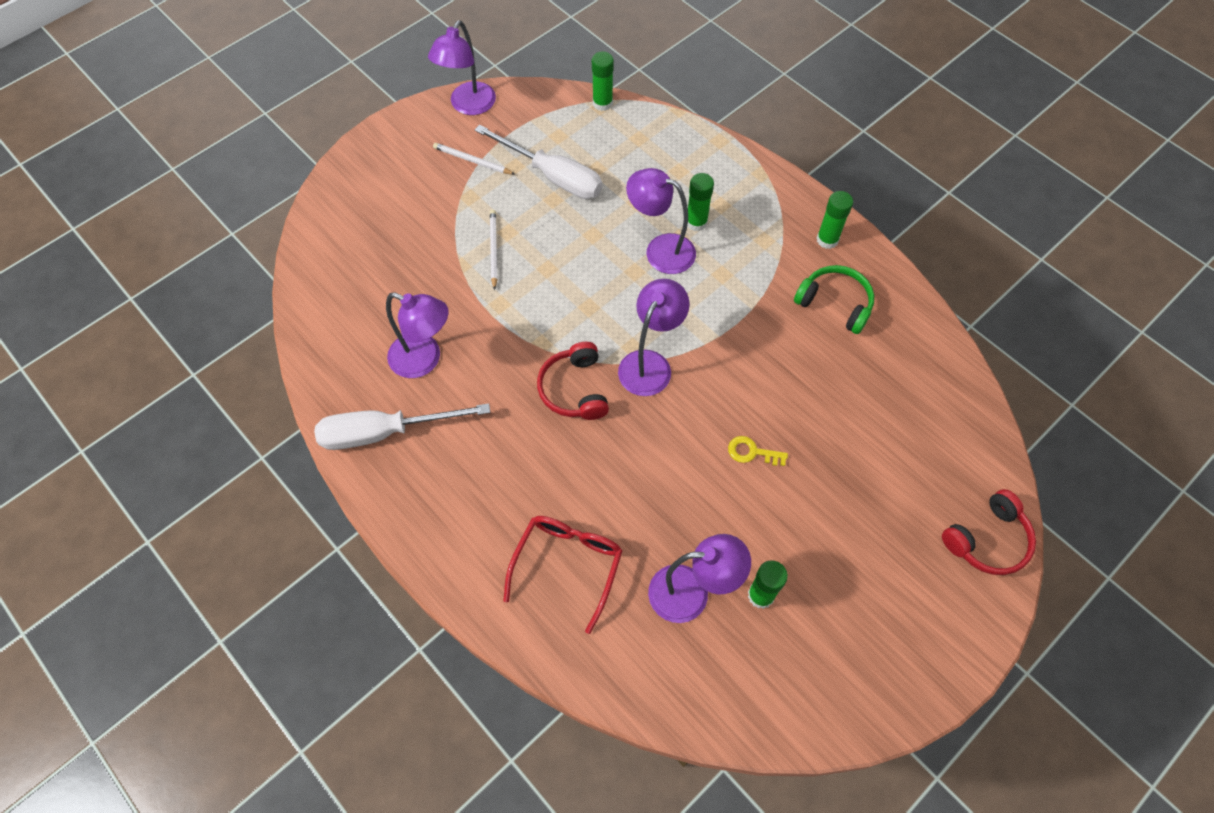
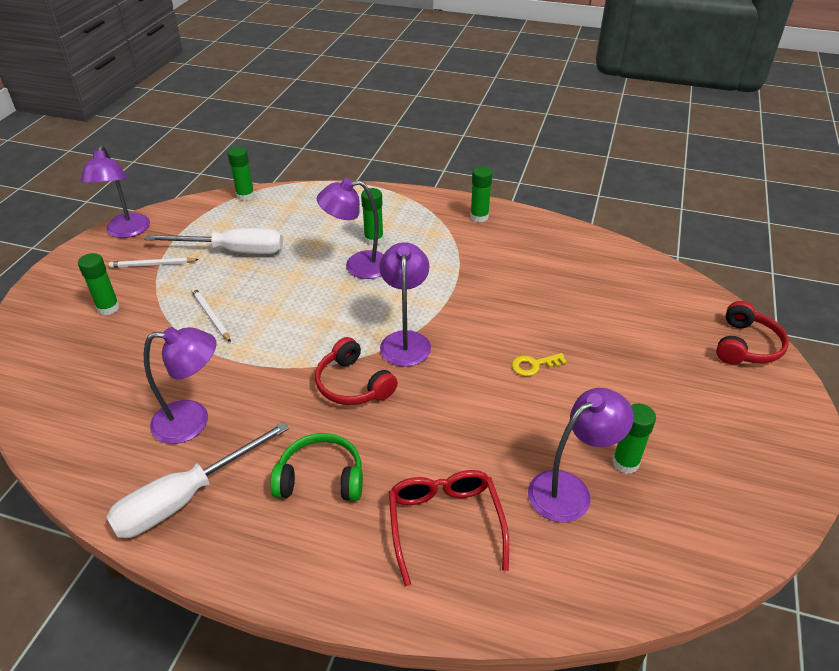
camera: 30 degrees left, 20 degrees down
green headphones [794,265,874,334] -> green headphones moved to [270,433,363,501]
none -> green glue stick [78,253,120,315]

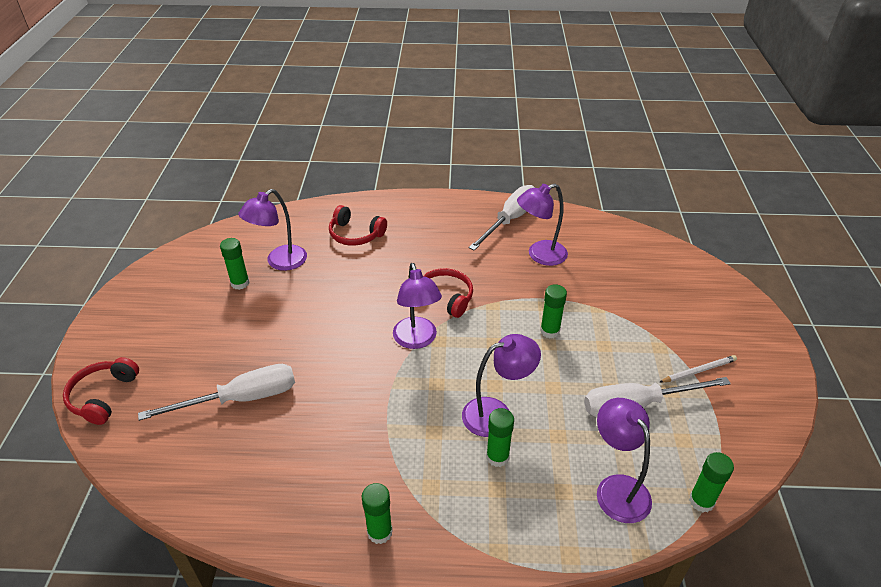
camera: 165 degrees right, 0 degrees up
green glue stick [78,253,120,315] -> green glue stick moved to [540,284,567,338]
purple lamp [81,145,150,238] -> purple lamp moved to [597,398,652,523]
white pencil [191,288,231,342] -> none
green headphones [270,433,363,501] -> none
red glasses [389,470,509,586] -> red headphones [329,205,387,246]
yellow key [512,353,567,376] -> none
none -> white screwdriver [138,364,295,421]

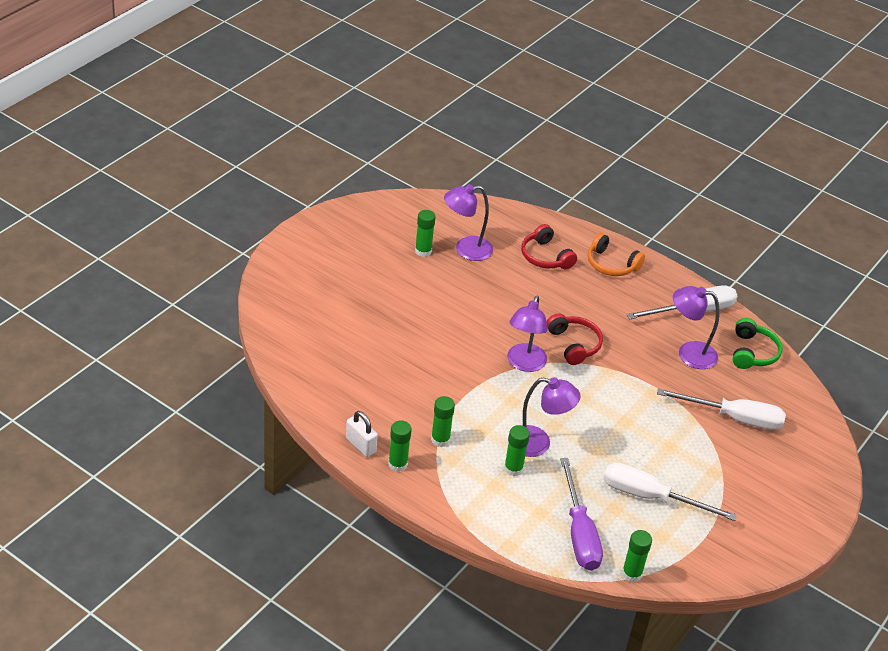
camera: 30 degrees right, 0 degrees up
red headphones [63,357,139,425] -> none
white screwdriver [138,364,295,421] -> white screwdriver moved to [657,388,786,430]
green glue stick [540,284,567,338] -> green glue stick moved to [431,396,455,447]
purple lamp [597,398,652,523] -> purple screwdriver [560,458,603,571]
white pencil [660,355,737,382] -> none
none -> white padlock [346,411,378,457]
none -> orange headphones [588,233,645,276]
none -> green headphones [733,318,783,369]

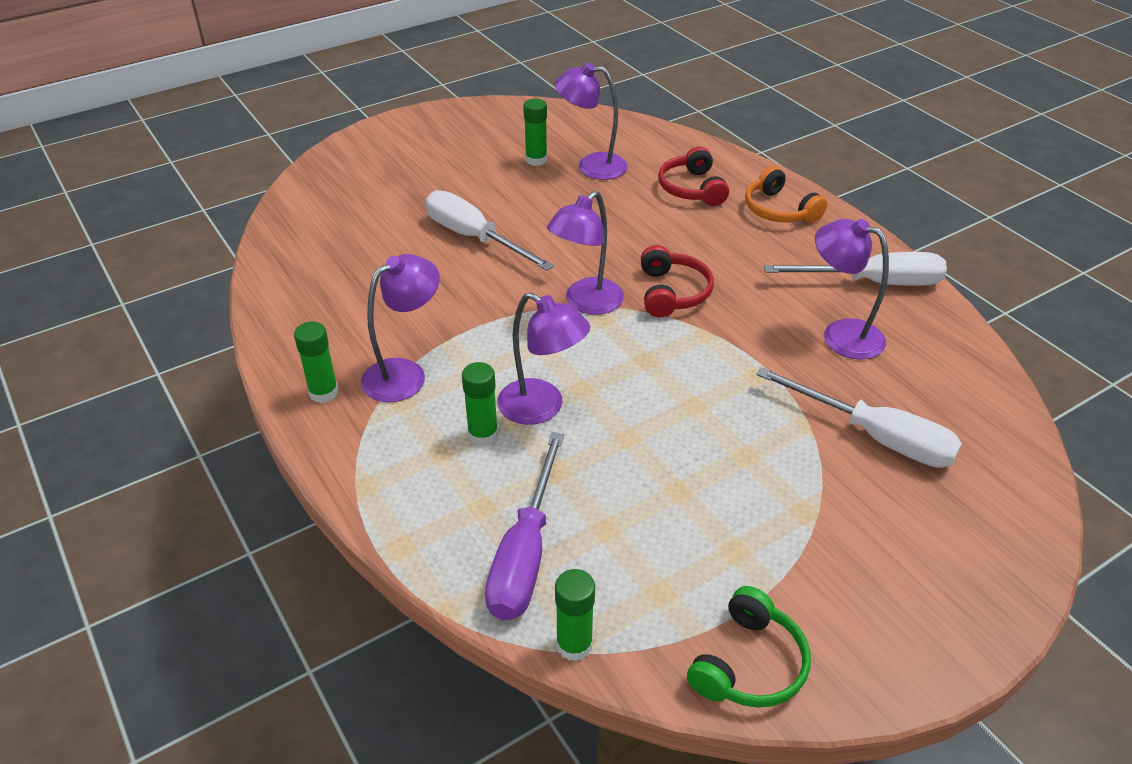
camera: 25 degrees right, 0 degrees up
white padlock [346,411,378,457] -> none
green glue stick [431,396,455,447] -> purple lamp [361,254,440,402]
white screwdriver [604,462,737,521] -> white screwdriver moved to [426,190,554,271]
green headphones [733,318,783,369] -> green headphones moved to [687,586,811,708]

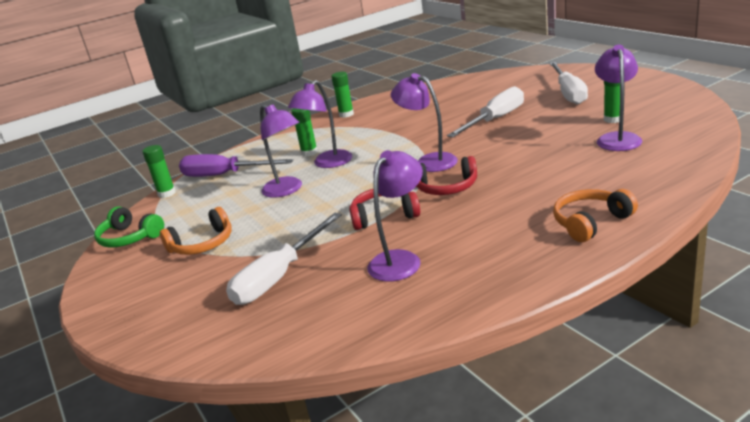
camera: 95 degrees right, 15 degrees down
purple lamp [361,254,440,402] -> purple lamp moved to [260,104,302,198]
red headphones [658,147,729,206] -> red headphones moved to [349,189,420,230]
white screwdriver [764,252,947,286] -> white screwdriver moved to [549,62,588,105]
none -> orange headphones [160,207,232,255]

